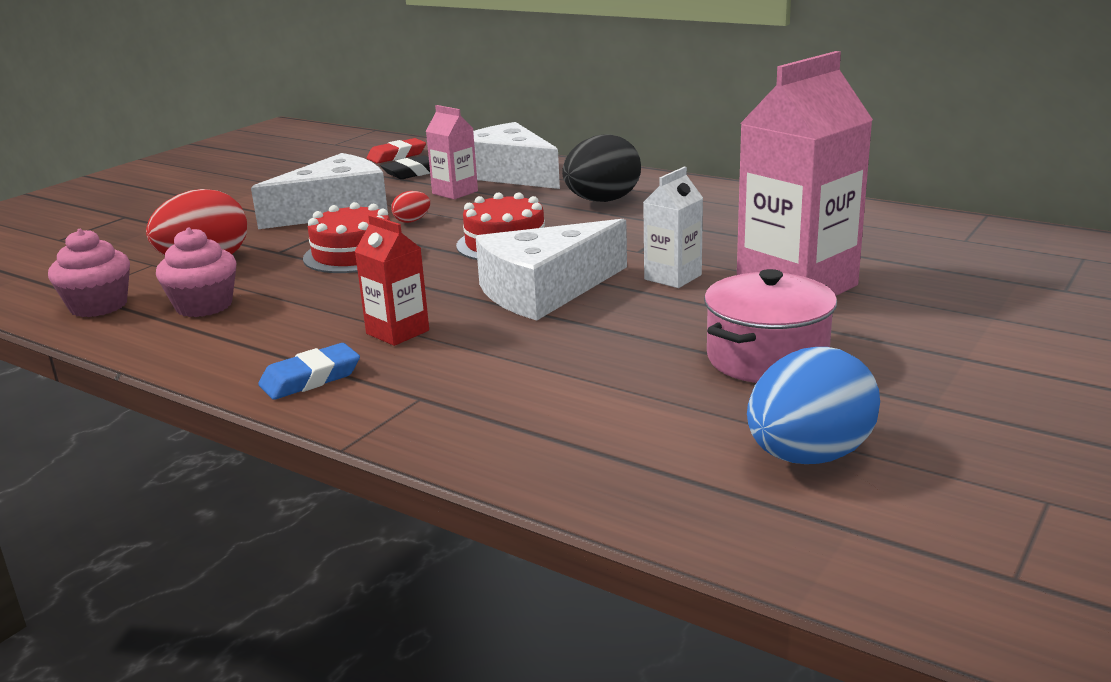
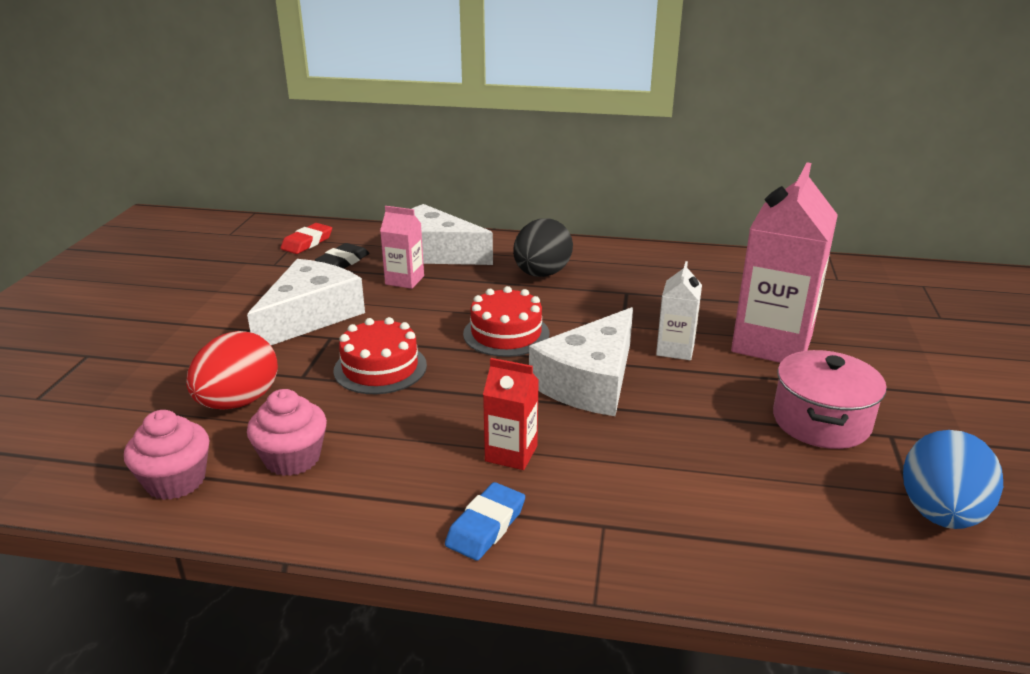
camera: 25 degrees left, 5 degrees up
red egg [391,191,430,223] -> none

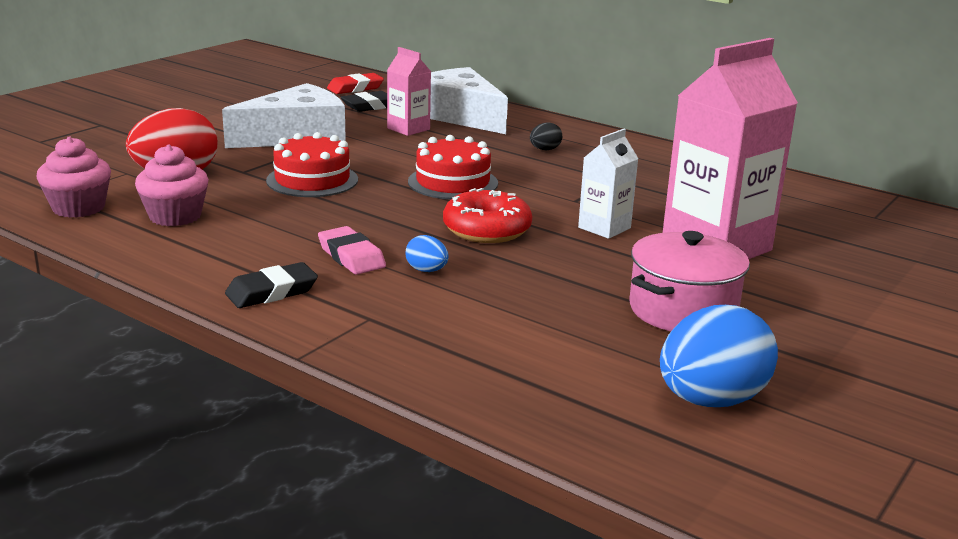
camera: 25 degrees right, 5 degrees down
blue eraser [445,482,525,561] -> black eraser [225,262,318,308]
red carton [483,358,539,470] -> pink eraser [318,226,386,275]
black egg [513,218,573,277] -> black egg [530,122,562,150], size x0.45
white cheese [529,307,633,416] -> red donut [443,188,532,243]
none -> blue egg [405,235,449,272]

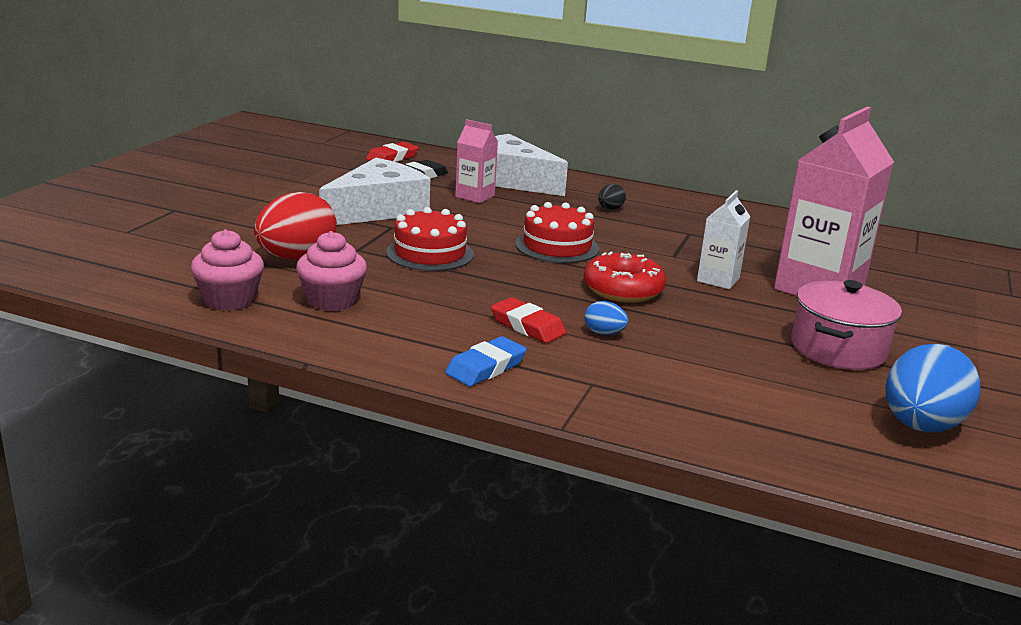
camera: 15 degrees left, 0 degrees up
black eraser [225,262,318,308] -> blue eraser [445,336,527,386]
pink eraser [318,226,386,275] -> red eraser [491,297,567,343]

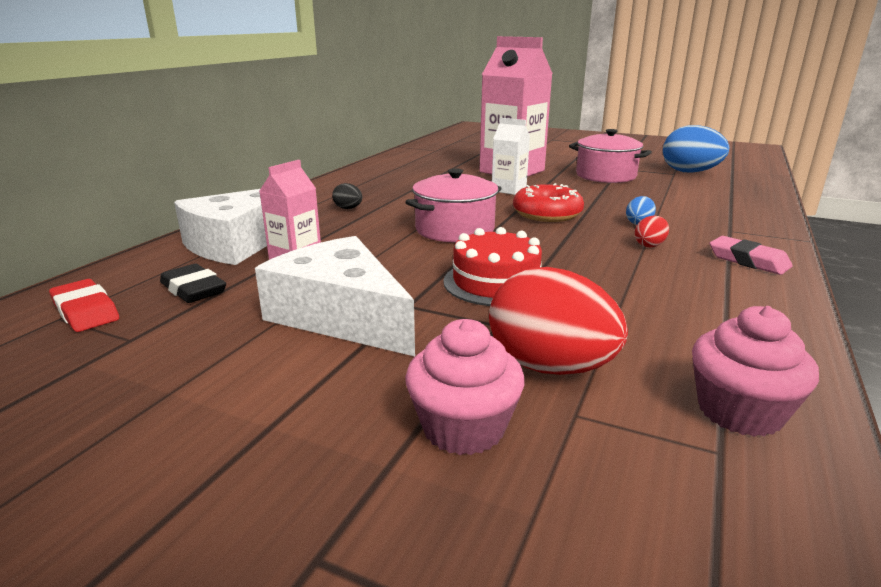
camera: 85 degrees left, 0 degrees up
pink cupcake [296,231,367,311] -> pink cupcake moved to [405,319,525,455]
blue eraser [445,336,527,386] -> pink eraser [709,236,793,275]
red eraser [491,297,567,343] -> red egg [635,216,669,247]
red cake [515,202,599,263] -> pink pot [406,168,502,242]

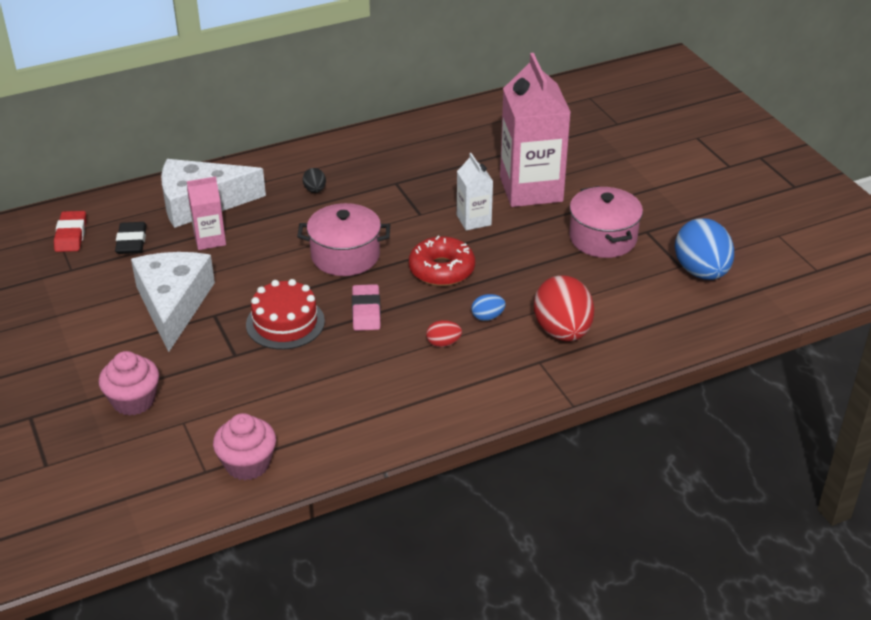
camera: 40 degrees right, 15 degrees up
red egg [489,267,628,375] -> red egg moved to [534,275,594,341]
pink eraser [709,236,793,275] -> pink eraser moved to [352,284,381,331]

